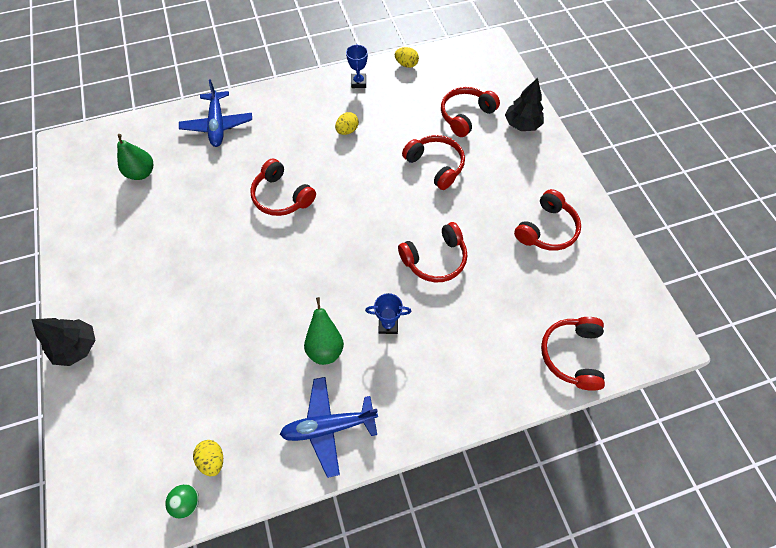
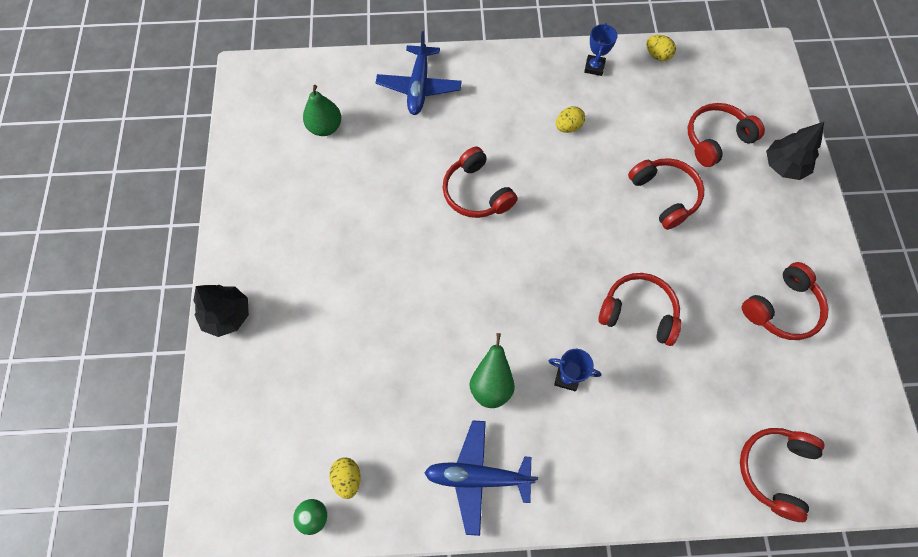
camera: 15 degrees right, 5 degrees up
red headphones [398,222,467,283] -> red headphones turned 150 degrees counterclockwise [599,273,682,346]

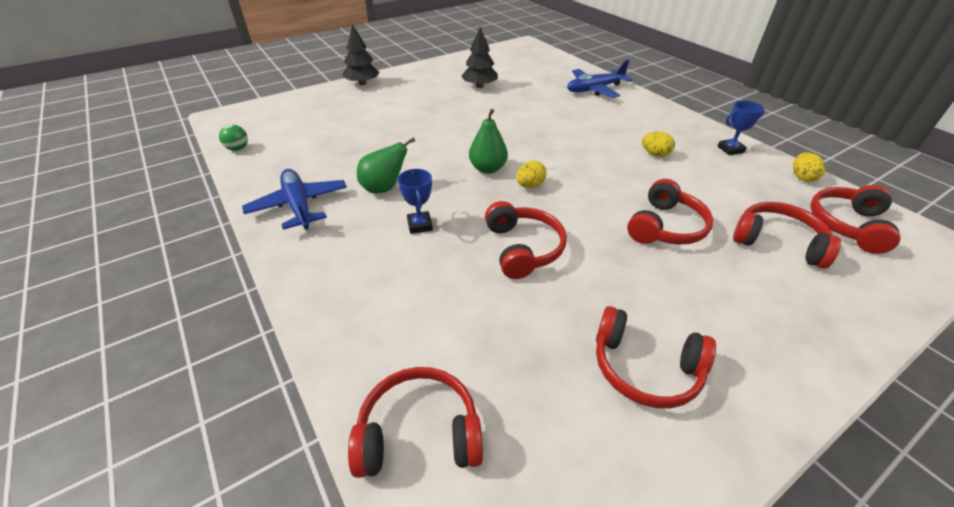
camera: 60 degrees right, 25 degrees down
green pear [303,85,341,136] -> green pear moved to [469,109,508,174]
yellow egg [329,457,361,499] -> yellow egg moved to [516,161,546,188]
red headphones [443,147,518,218] -> red headphones moved to [810,185,901,254]
black tree [766,122,824,180] -> black tree moved to [461,27,498,88]

